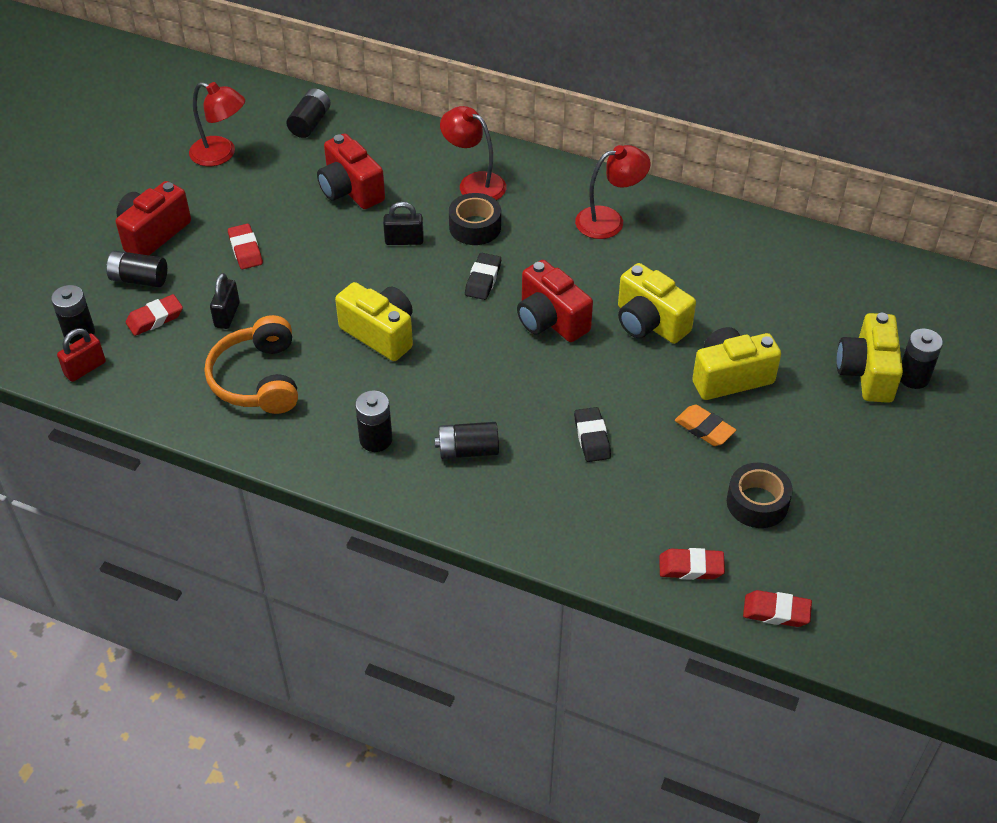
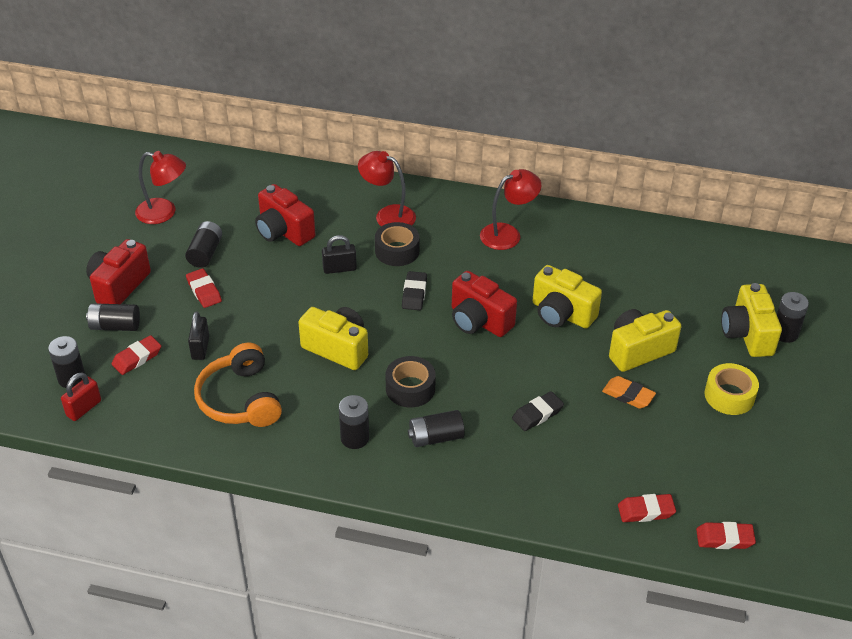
camera: 10 degrees left, 5 degrees down
black battery [286,88,331,138] -> black battery moved to [185,221,222,268]
black eraser [574,407,611,462] -> black eraser turned 75 degrees clockwise [512,391,564,431]
black tape [727,463,793,528] -> black tape moved to [386,356,436,407]
none -> yellow tape [704,363,759,415]

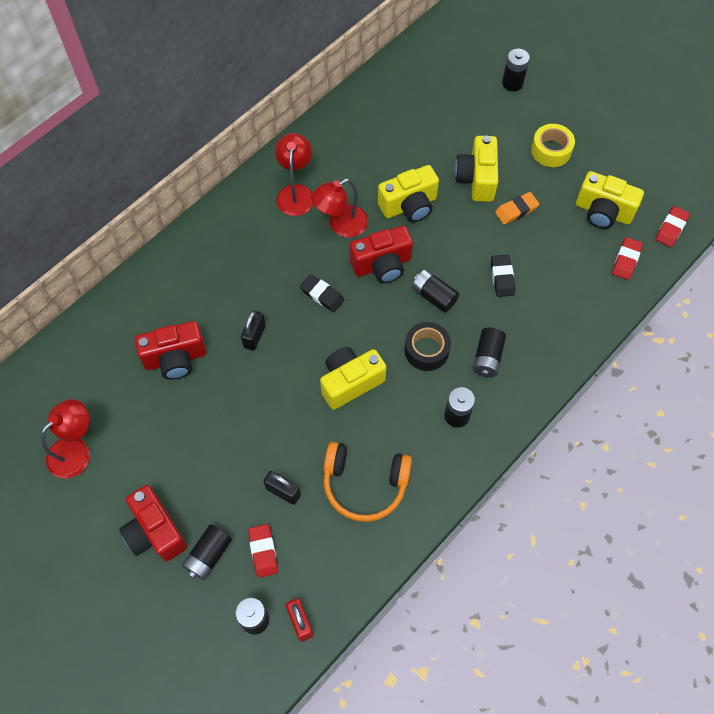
camera: 60 degrees left, 20 degrees up
black battery [185,221,222,268] -> black battery moved to [412,269,459,313]
red eraser [186,268,222,308] -> none
red lamp [358,151,416,226] -> red lamp moved to [311,179,368,238]
black tape [375,222,420,266] -> none
yellow camera [721,283,782,357] -> yellow camera moved to [576,171,644,229]

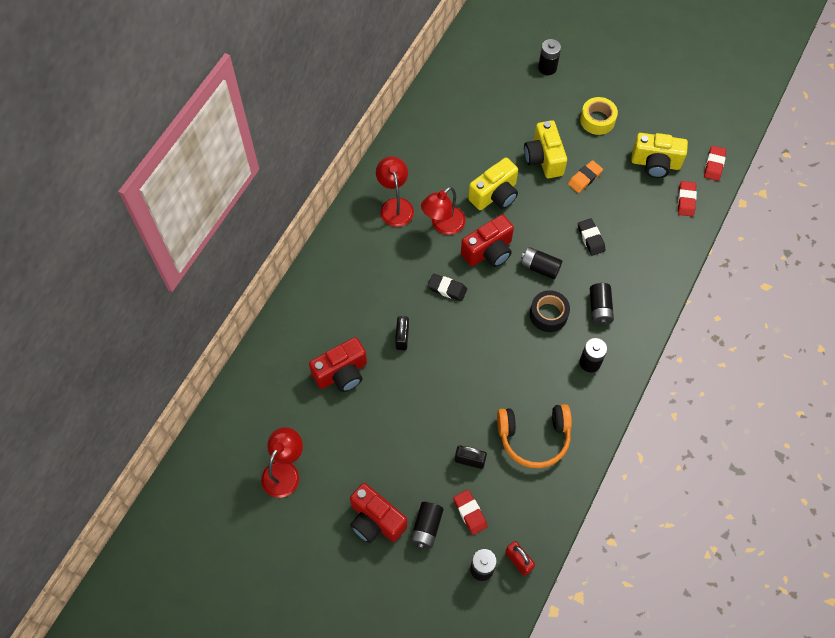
camera: 15 degrees left, 0 degrees up
yellow camera [320,347,387,410] -> none

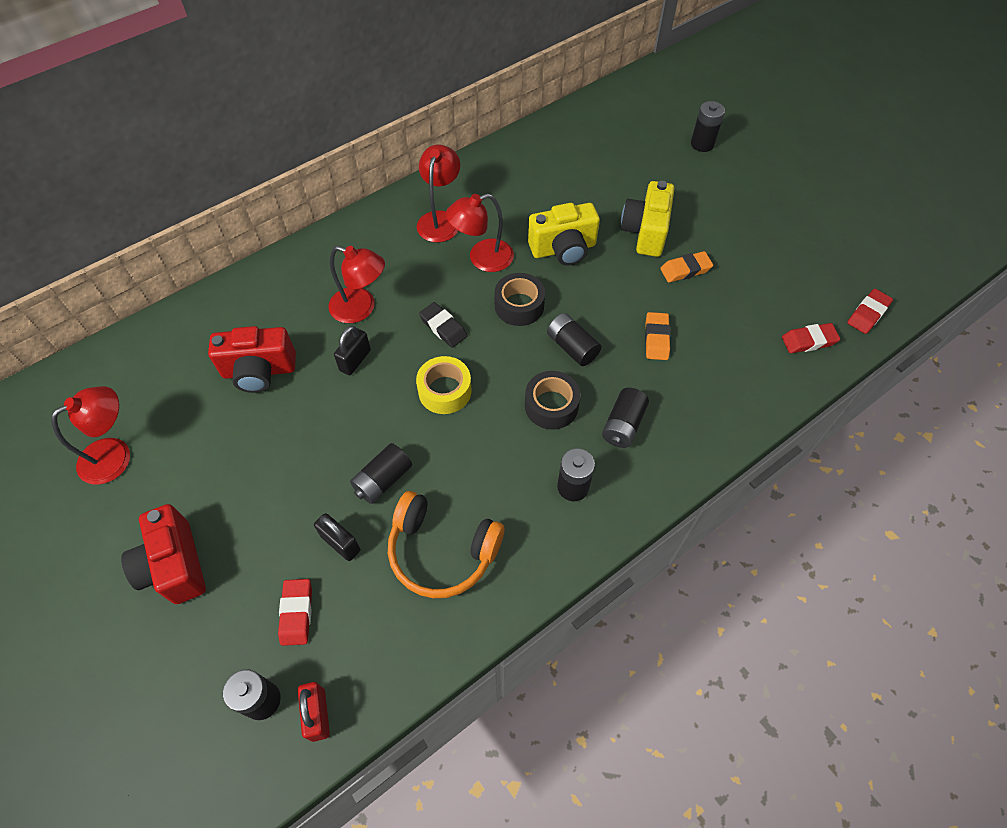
camera: 25 degrees right, 5 degrees down
black battery [410,502,444,549] -> black battery moved to [350,443,412,504]
red camera [461,215,514,267] -> black tape [494,273,545,326]
black eraser [578,218,606,256] -> orange eraser [645,312,671,360]
yellow tape [580,97,618,135] -> yellow tape moved to [416,356,472,414]
yellow camera [631,133,688,178] -> none
red eraser [678,181,697,216] -> red eraser turned 45 degrees clockwise [782,323,840,353]
none -> red lamp [328,246,385,323]

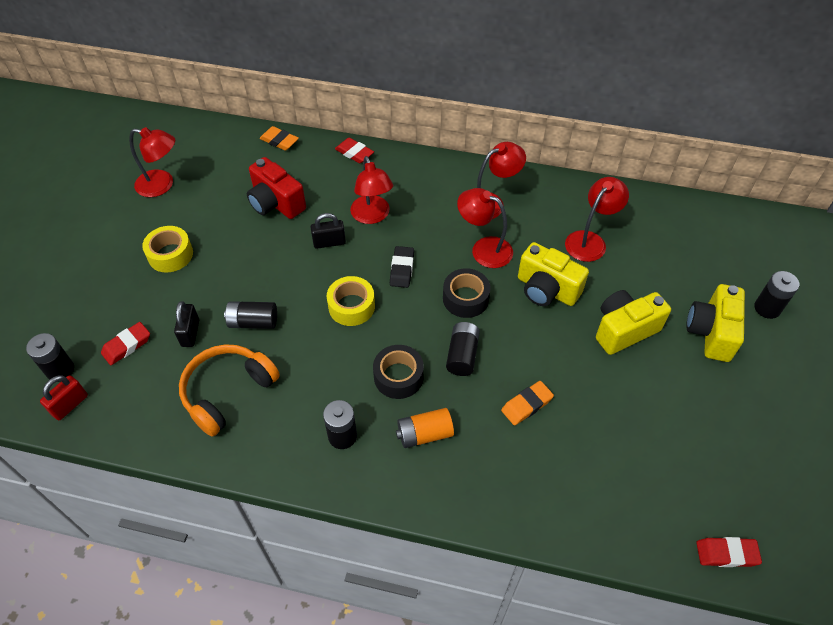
camera: 50 degrees right, 5 degrees down
red camera [121,504,206,604] -> none
orange headphones [388,491,504,598] -> orange headphones turned 60 degrees clockwise [179,344,280,437]
black battery [602,388,649,448] -> orange battery [396,408,454,448]
orange eraser [660,251,713,283] -> orange eraser moved to [260,126,299,151]
red eraser [782,323,840,353] -> red eraser moved to [335,138,374,163]
none -> yellow tape [142,226,193,272]
none -> red lamp [565,177,629,262]
none -> yellow camera [686,284,745,362]

